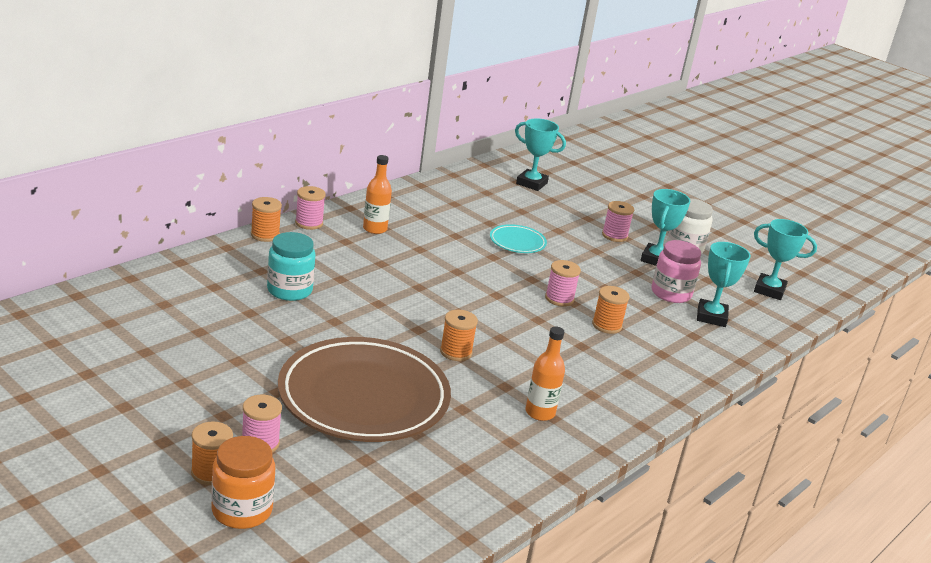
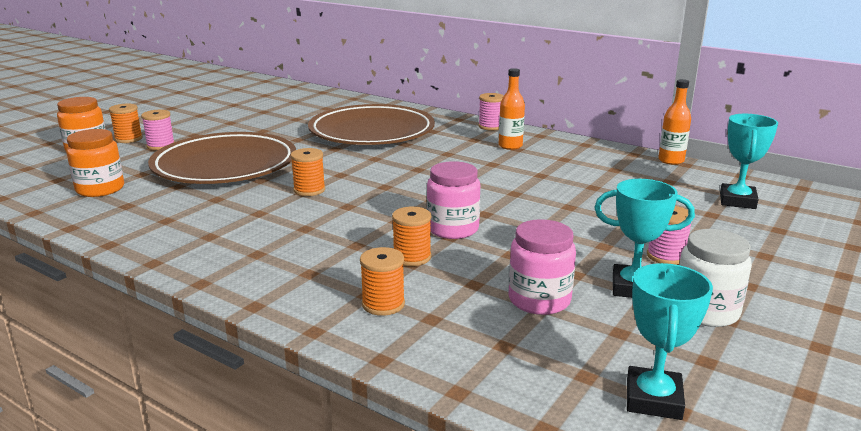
camera: 85 degrees right, 5 degrees down
orange spool [251,197,282,242] -> orange spool moved to [360,247,405,316]
turquoise jar [267,232,316,301] -> brown plate [308,104,435,145]
turquoise plate [490,224,547,253] -> none
orange bottle [525,327,565,421] -> orange bottle moved to [658,79,691,165]
pink spool [545,260,581,306] -> pink jar [427,161,480,239]
turquoise trophy [697,242,751,327] -> none
none -> orange jar [66,129,124,197]

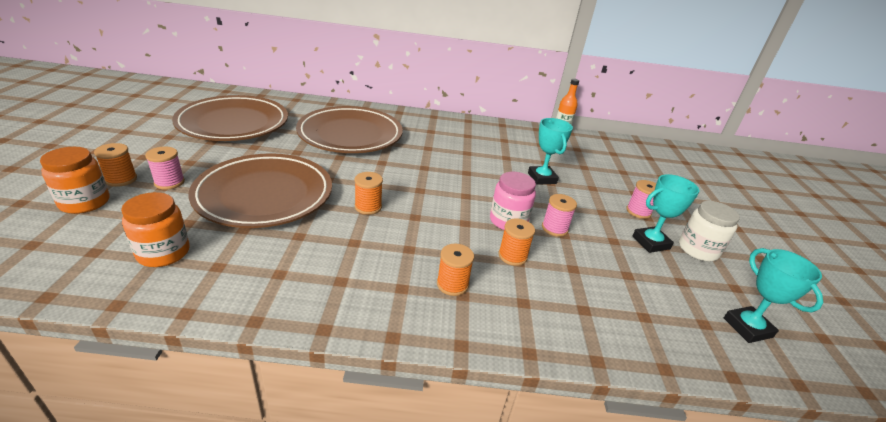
camera: 35 degrees left, 10 degrees up
orange spool [360,247,405,316] -> orange spool moved to [437,244,474,296]
pink spool [478,93,504,131] -> pink spool moved to [542,194,577,237]
orange bottle [499,68,525,150] -> none
pink jar [509,219,576,315] -> none
turquoise trophy [720,114,778,209] -> turquoise trophy moved to [528,118,573,185]
none -> brown plate [172,95,288,141]

